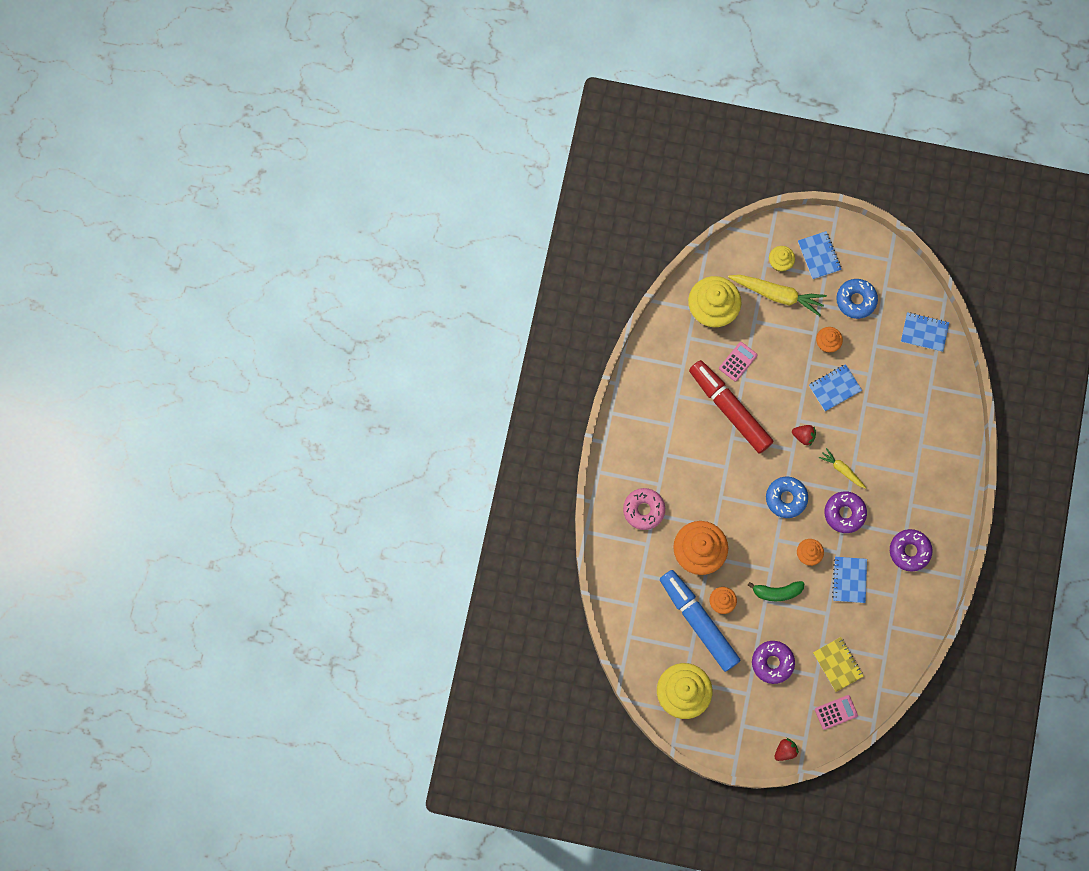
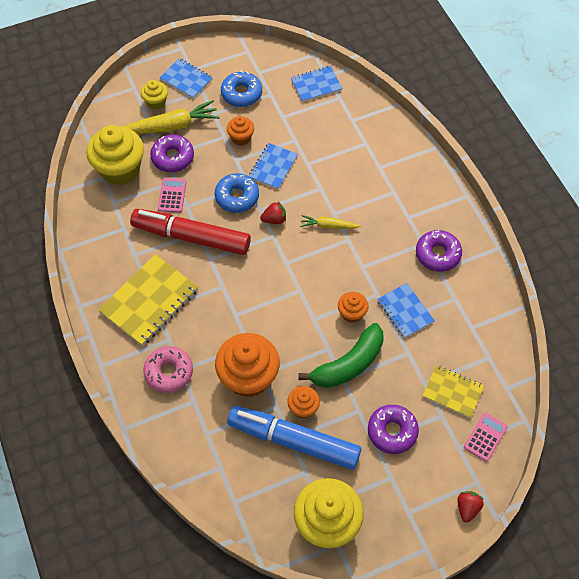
camera: 35 degrees left, 15 degrees down
green banana [748,581,805,601] -> green banana [298,323,384,388], size x1.54
blue donut [766,477,808,518] -> blue donut moved to [215,173,259,213]
purple donut [825,491,867,533] -> purple donut moved to [150,134,194,172]
none -> yellow notebook [98,254,198,346]

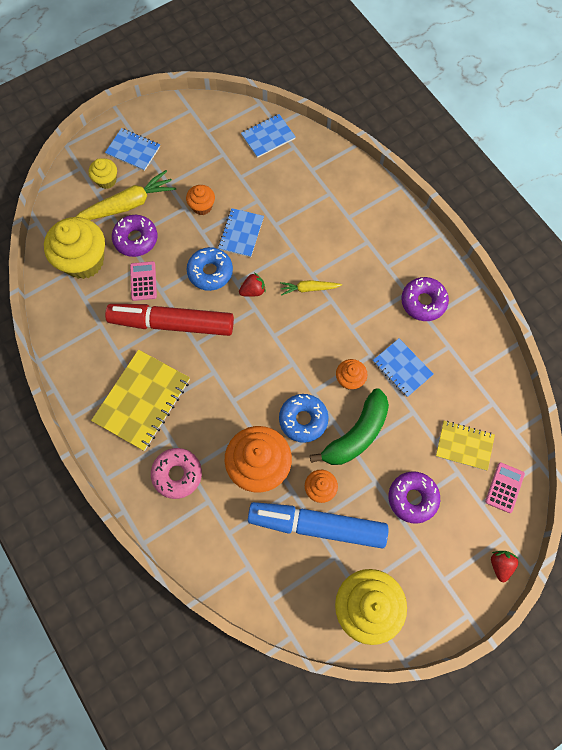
camera: 10 degrees left, 10 degrees up
blue donut [221,71,262,107] -> blue donut moved to [279,394,329,443]

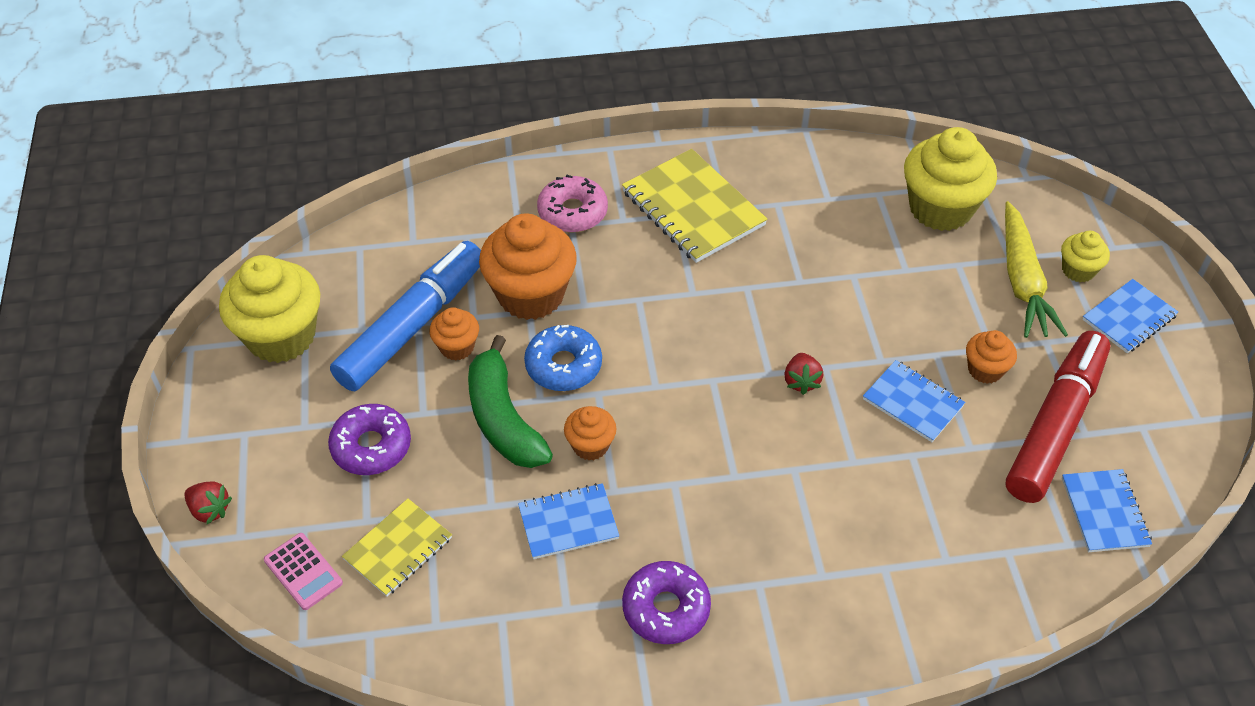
camera: 115 degrees right, 20 degrees down
red marker [105,304,234,336] -> red marker moved to [1006,331,1110,503]
purple donut [112,215,158,257] -> none
pink calculator [130,261,157,301] -> none
blue donut [187,247,233,291] -> none
yellow carrot [280,280,342,296] -> none

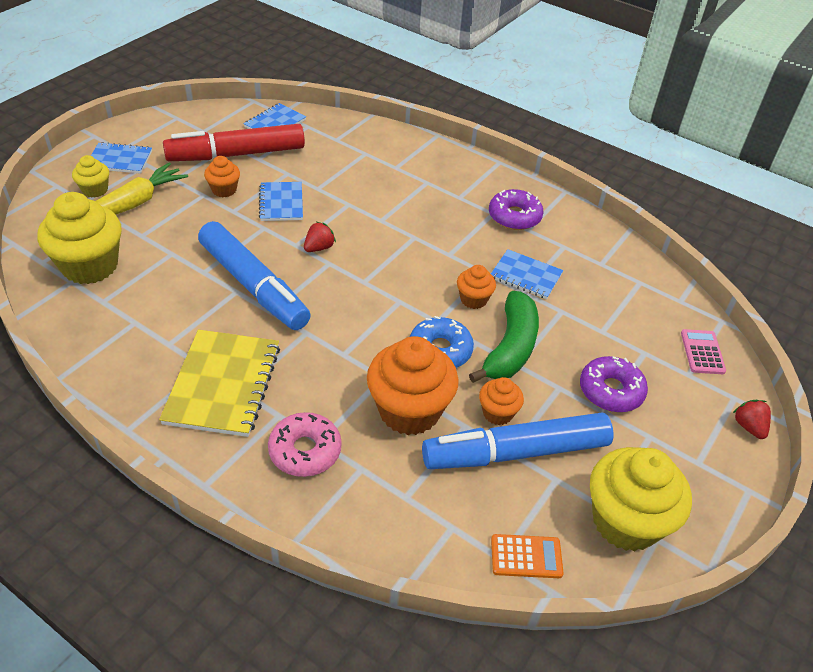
camera: 140 degrees left, 5 degrees down
yellow notebook [342,499,452,597] -> none
none -> blue marker [198,221,311,330]
none -> orange calculator [491,534,563,578]

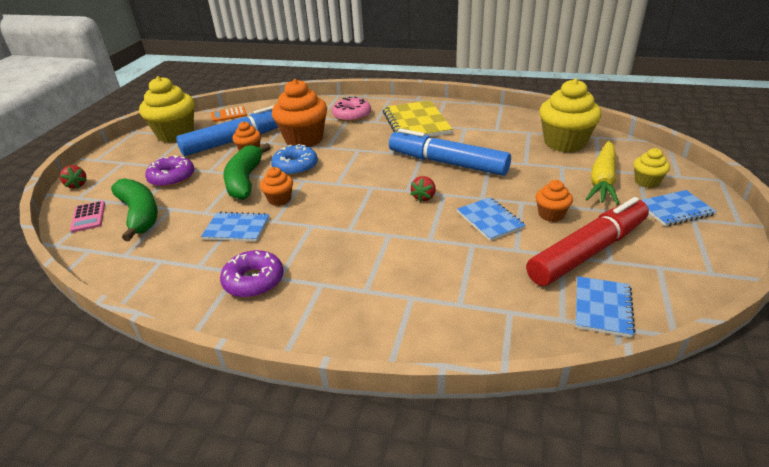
camera: 165 degrees right, 10 degrees down
none -> green banana [111,178,158,241]

